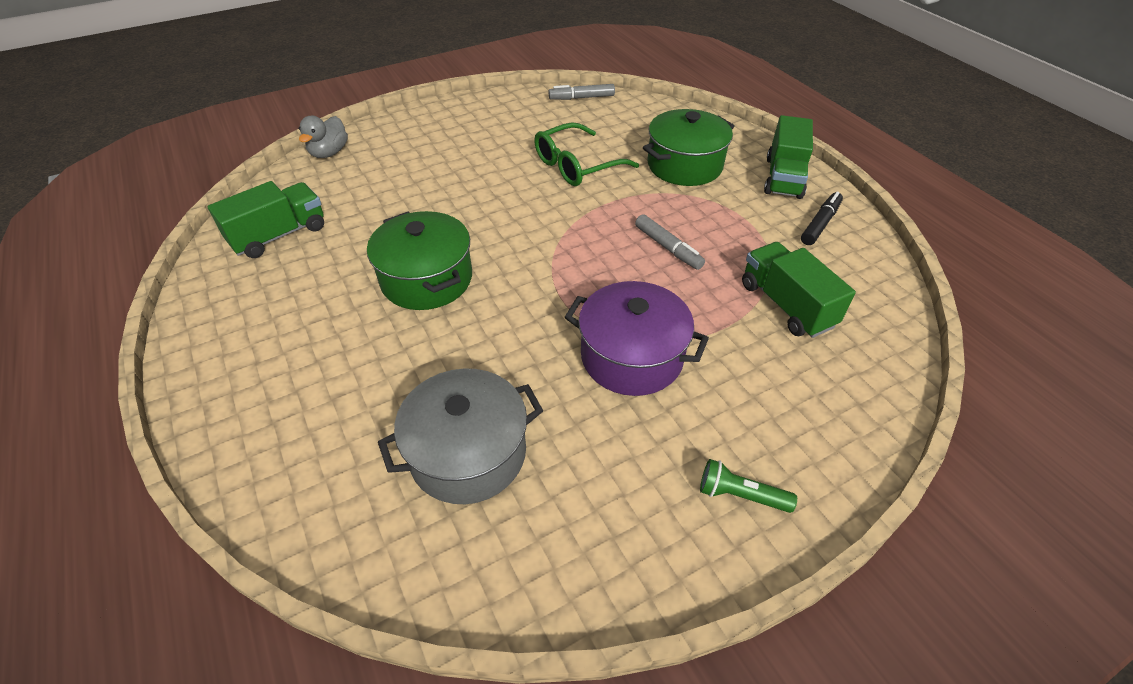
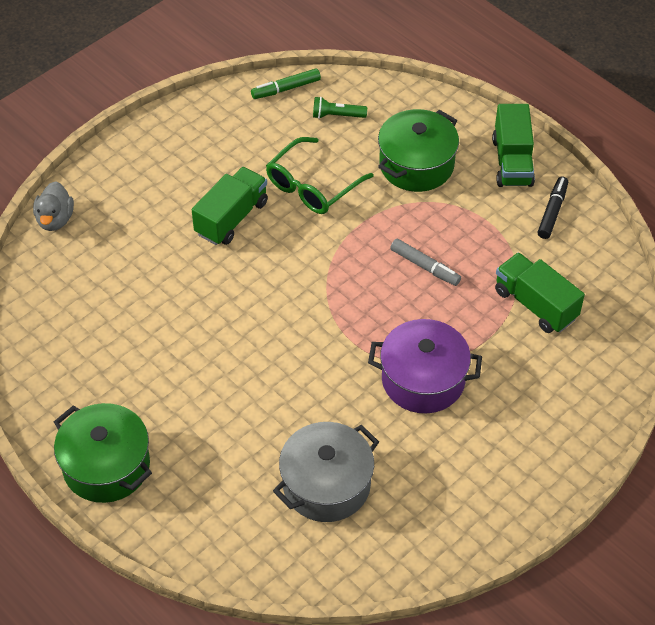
camera: 15 degrees left, 5 degrees up
green truck [208,181,324,258] -> green truck moved to [192,167,268,245]
green pot [367,211,472,310] -> green pot moved to [54,403,152,503]
grey marker [549,84,615,100] -> green marker [251,68,321,99]
green flashlight [700,459,797,513] -> green flashlight moved to [313,97,367,119]

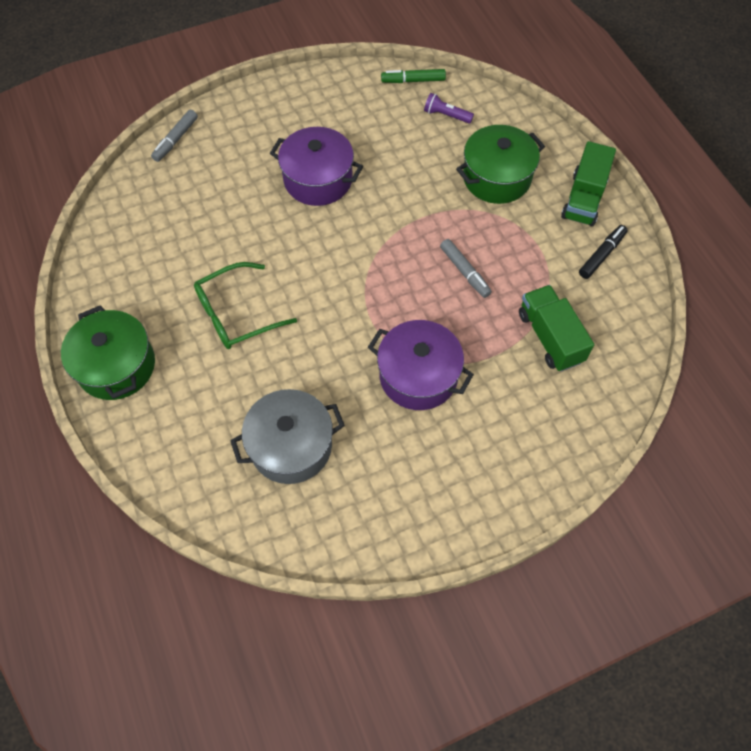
camera: 20 degrees right, 10 degrees up
grey duck [33,181,74,231] -> grey marker [151,109,198,162]
green truck [192,167,268,245] -> purple pot [270,127,363,206]
green glasses [266,137,374,214] -> green glasses moved to [194,262,297,349]
green flashlight [313,97,367,119] -> purple flashlight [424,93,474,124]

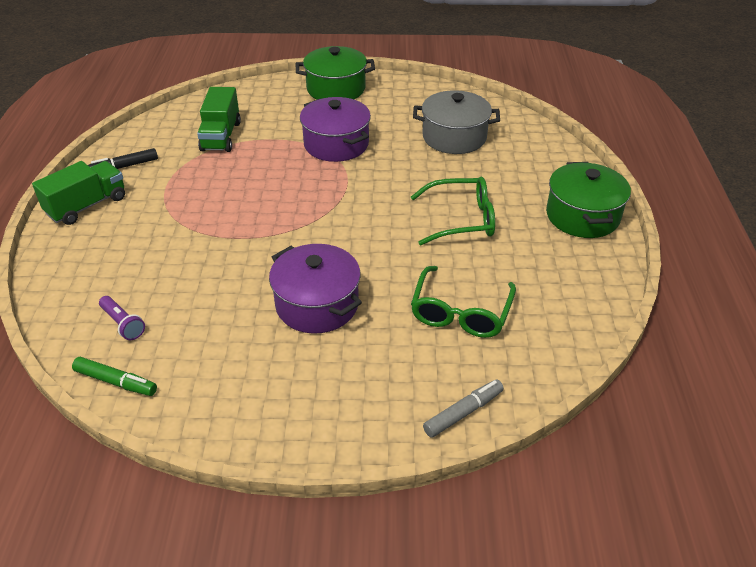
camera: 155 degrees left, 20 degrees down
grey marker [440,239,492,298] -> none
green pot [456,125,545,204] -> green pot moved to [296,46,375,100]
none -> green glasses [411,266,516,338]

